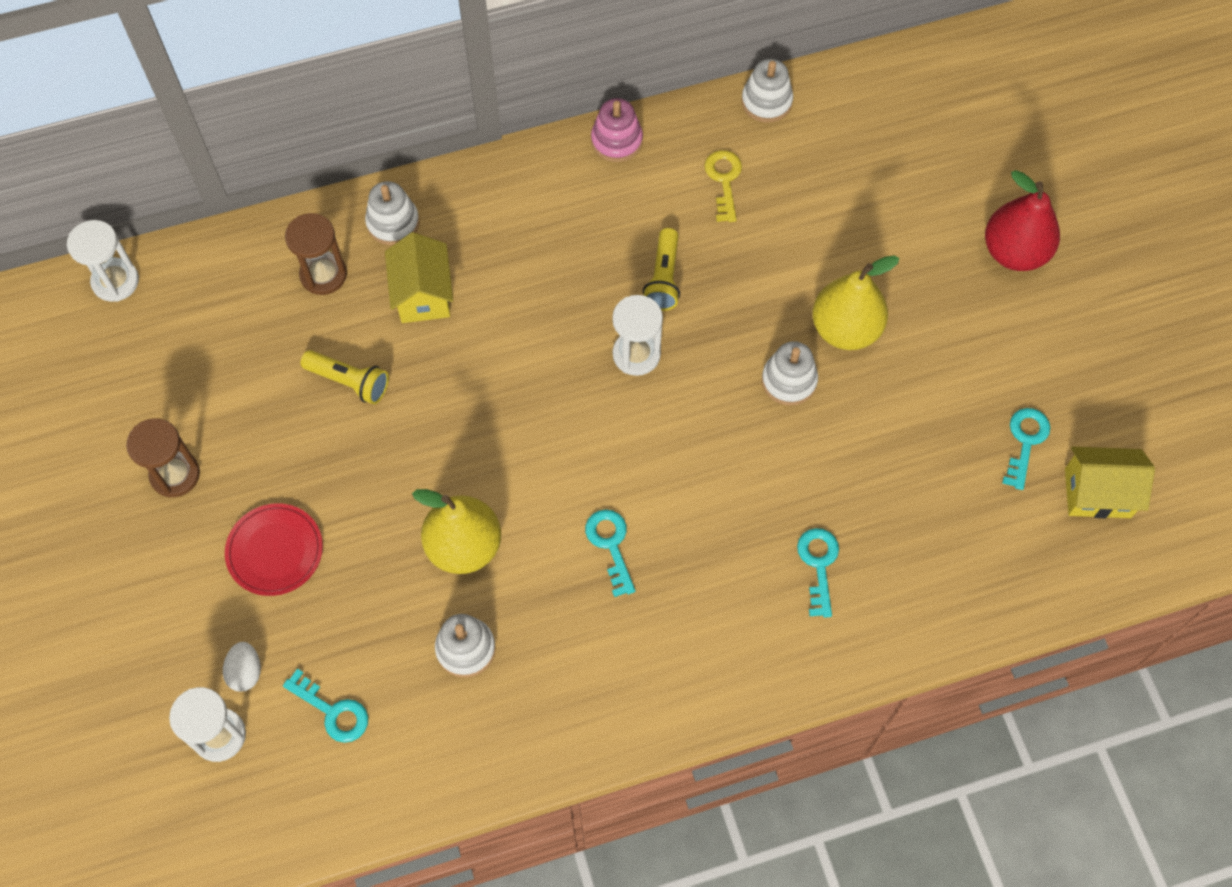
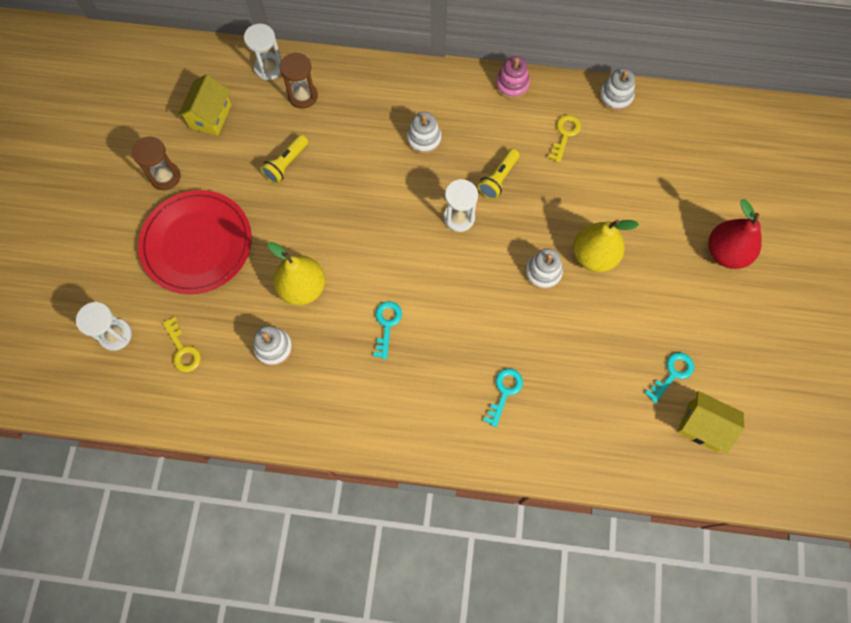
camera: 25 degrees right, 5 degrees up
white hourglass [67,220,139,302] -> white hourglass moved to [244,24,282,80]
white egg [223,642,261,692] -> none
red plate [225,503,323,596] -> red plate [138,190,252,294], size x1.84
turquoise key [283,668,368,743] -> yellow key [163,317,201,372]
yellow flashlight [301,350,389,404] -> yellow flashlight turned 75 degrees clockwise [260,135,308,184]
white stacking toy [365,181,419,245] -> white stacking toy moved to [407,112,442,154]
yellow house [385,232,453,323] -> yellow house moved to [178,74,231,136]

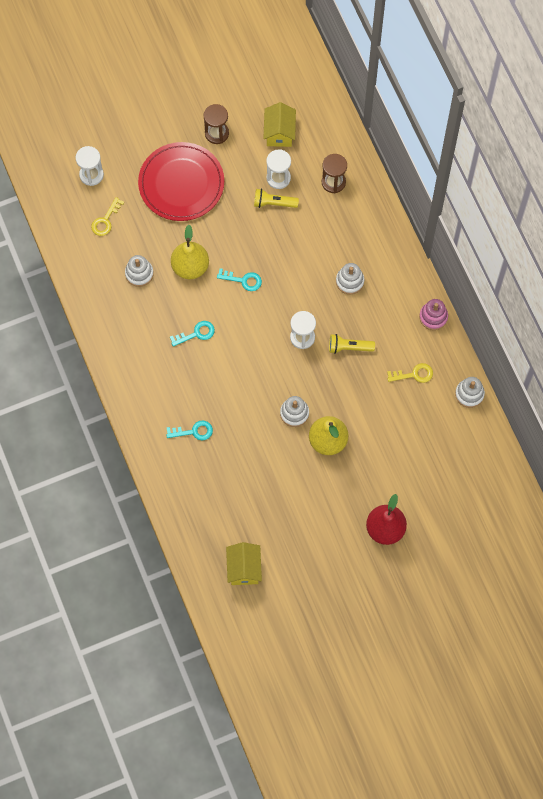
camera: 60 degrees right, 0 degrees up
yellow house [178,74,231,136] -> yellow house turned 75 degrees counterclockwise [263,102,296,147]
white hourglass [244,24,282,80] -> white hourglass moved to [266,149,291,189]
turquoise key [645,352,694,403] -> turquoise key moved to [217,269,262,291]

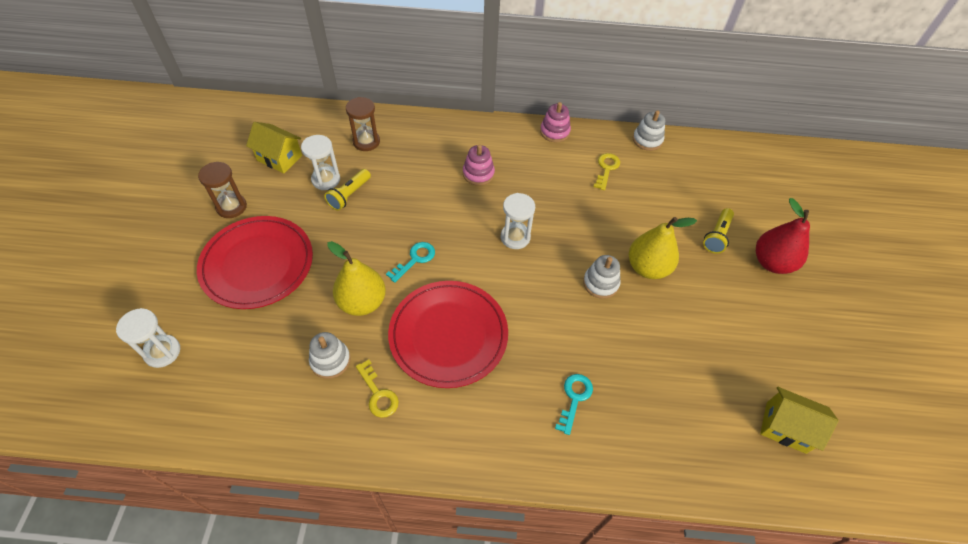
camera: 65 degrees left, 15 degrees down
yellow key [91,197,124,236] -> yellow key moved to [356,360,399,418]
turquoise key [170,321,215,347] -> red plate [388,281,508,388]
yellow flashlight [329,334,375,354] -> yellow flashlight moved to [703,208,734,254]
white stacking toy [336,263,364,294] -> pink stacking toy [463,144,495,186]

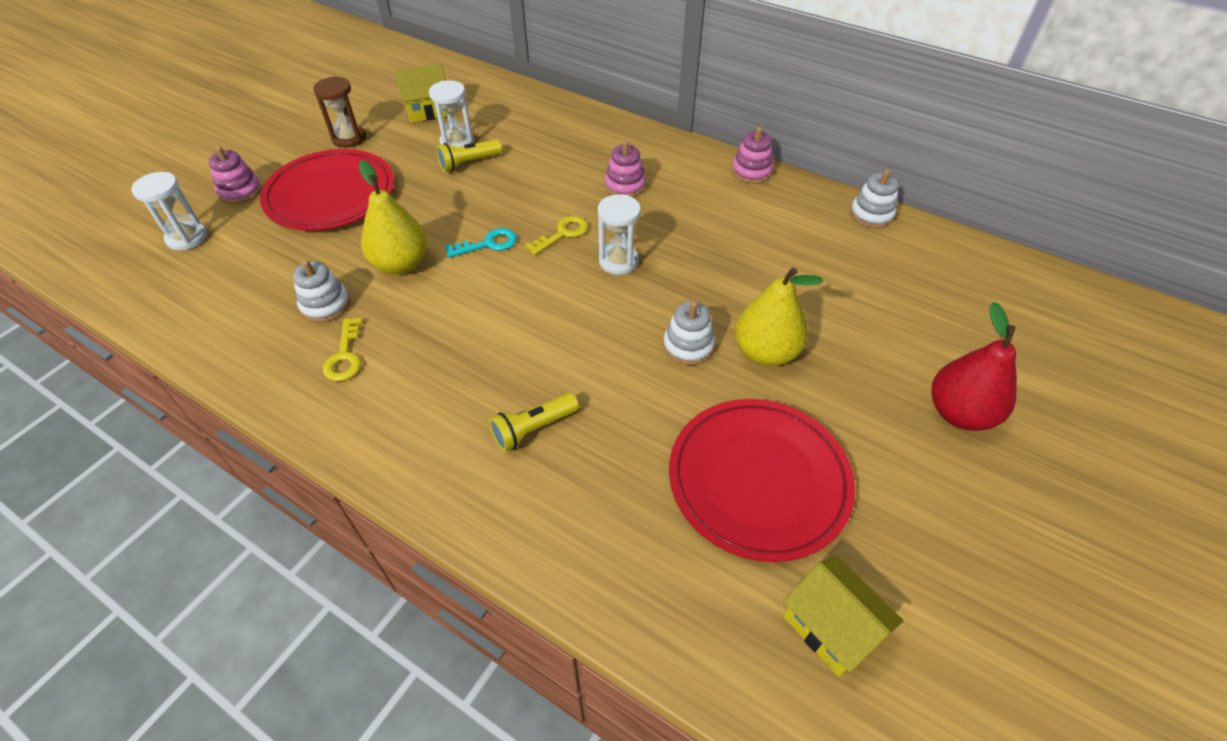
camera: 30 degrees right, 5 degrees down
yellow house [246,122,302,173] -> yellow house turned 75 degrees counterclockwise [395,64,447,123]
brown hourglass [346,97,380,151] -> none
red plate [388,281,508,388] -> red plate moved to [669,399,855,562]
turquoise key [555,374,593,435] -> none
yellow key [594,153,620,190] -> yellow key moved to [525,216,588,255]
yellow flashlight [703,208,734,254] -> yellow flashlight moved to [489,393,579,452]
none -> pink stacking toy [209,146,262,204]

